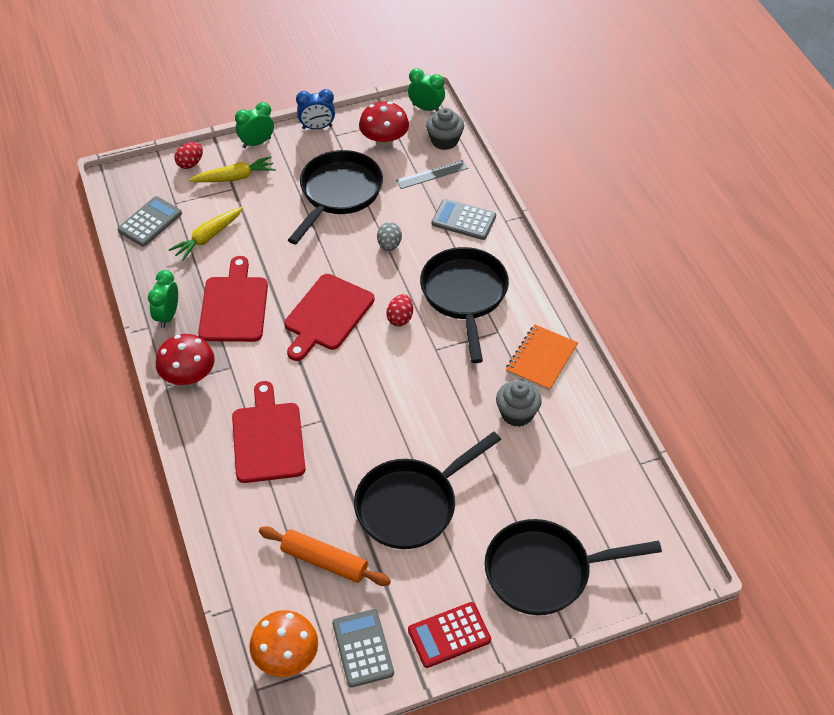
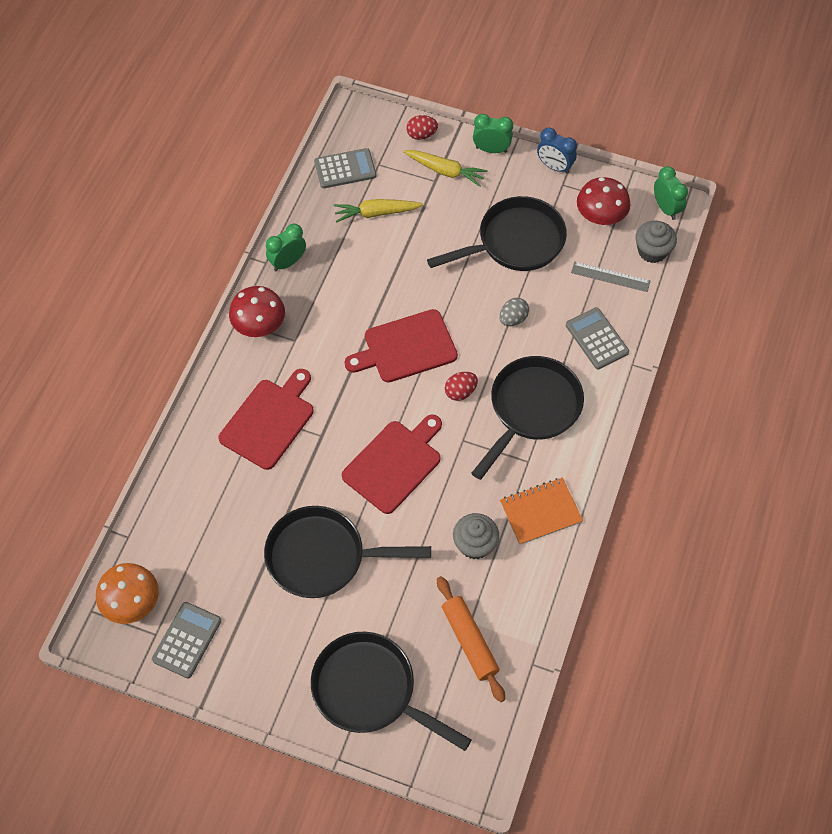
camera: 40 degrees right, 10 degrees up
red cutting board [198,256,268,342] -> red cutting board moved to [342,415,442,514]
orange rolling pin [259,526,391,586] -> orange rolling pin moved to [437,576,505,702]
red calculator [408,602,491,668] -> none

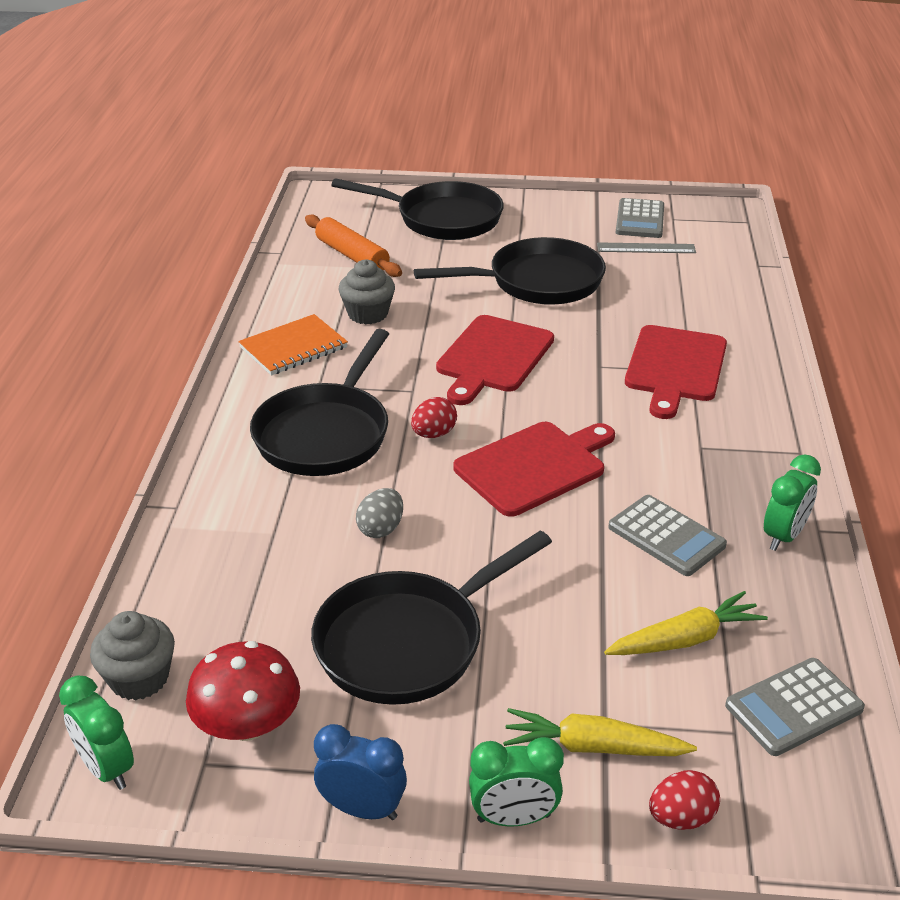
camera: 165 degrees right, 25 degrees down
orange mushroom [96,563,159,624] -> none
red mushroom [229,286,285,337] -> none
grey calculator [566,307,629,369] -> grey calculator moved to [608,495,727,576]
grey ruler [571,262,651,292] -> grey ruler moved to [597,242,696,253]

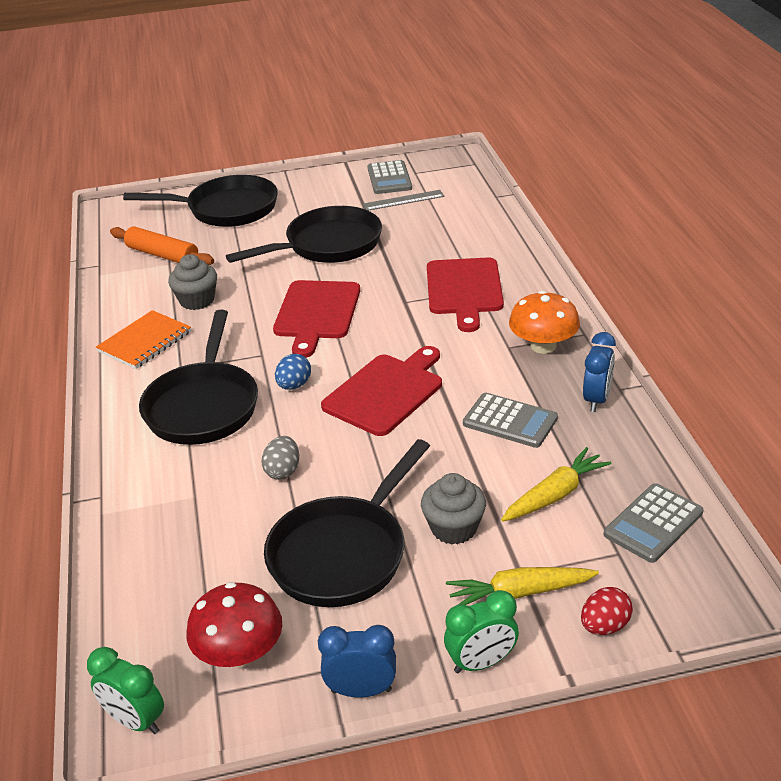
camera: 15 degrees left, 0 degrees up
grey cupcake [90,611,175,700] -> grey cupcake moved to [421,473,486,545]
red egg [411,397,457,438] -> blue egg [275,354,311,390]
green clock [764,454,821,551] -> blue clock [583,332,616,412]
none -> orange mushroom [509,291,580,354]

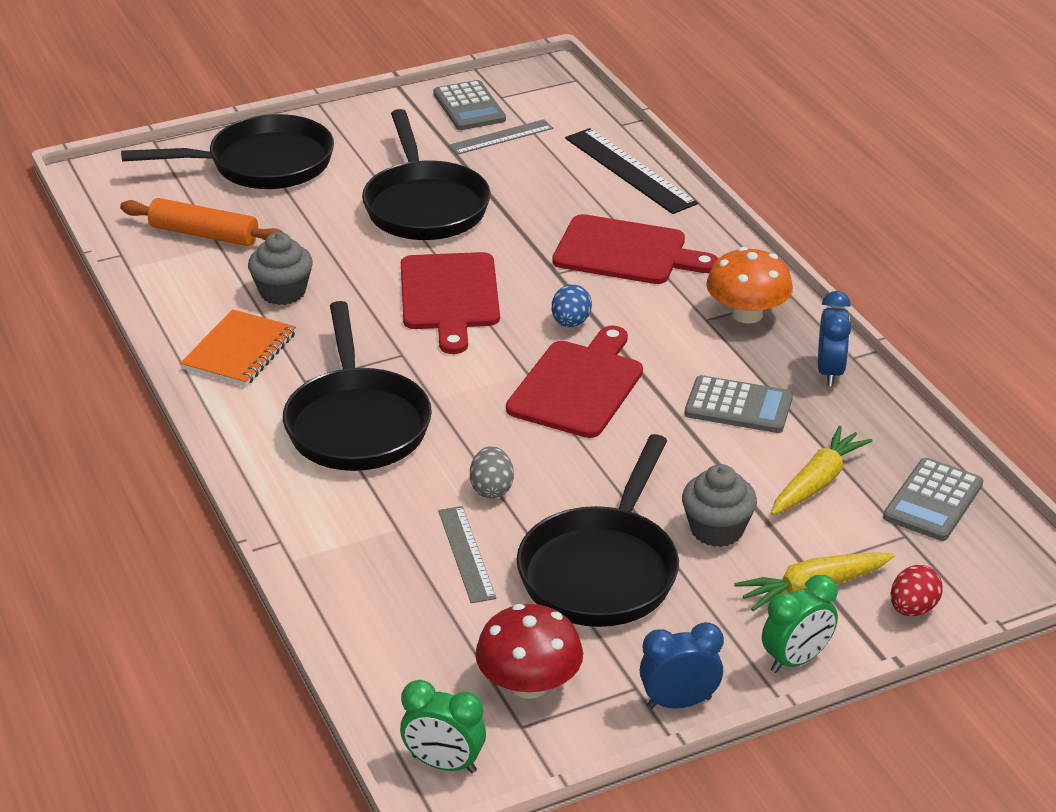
camera: 15 degrees left, 0 degrees up
black pan [226,206,382,263] -> black pan turned 120 degrees clockwise [362,109,491,240]
blue egg [275,354,311,390] -> blue egg moved to [552,284,592,327]
red cutting board [427,258,504,332] -> red cutting board turned 60 degrees counterclockwise [552,214,718,284]
none -> grey ruler [438,506,496,603]
none -> black ruler [565,128,698,214]

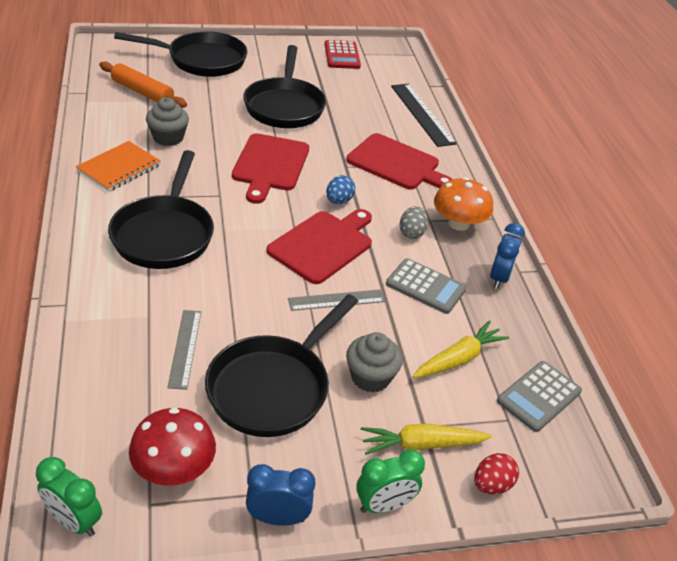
camera: 10 degrees right, 5 degrees up
grey calculator [433,80,506,130] -> red calculator [325,40,361,69]
grey ruler [448,119,553,155] -> grey ruler moved to [288,290,385,311]
grey egg [470,446,514,499] -> grey egg moved to [400,206,428,239]

